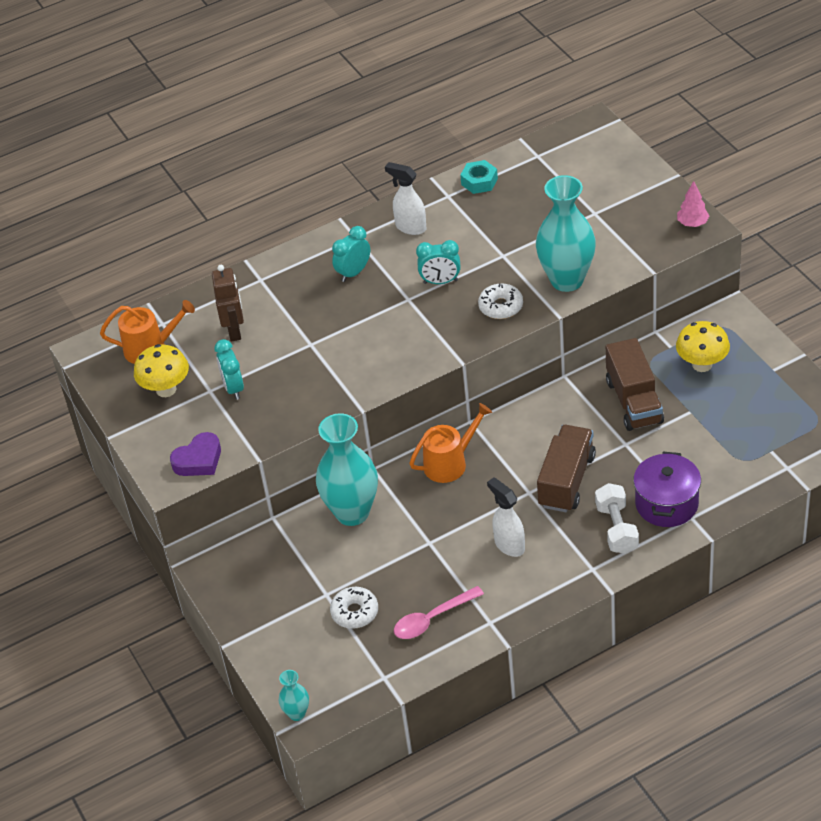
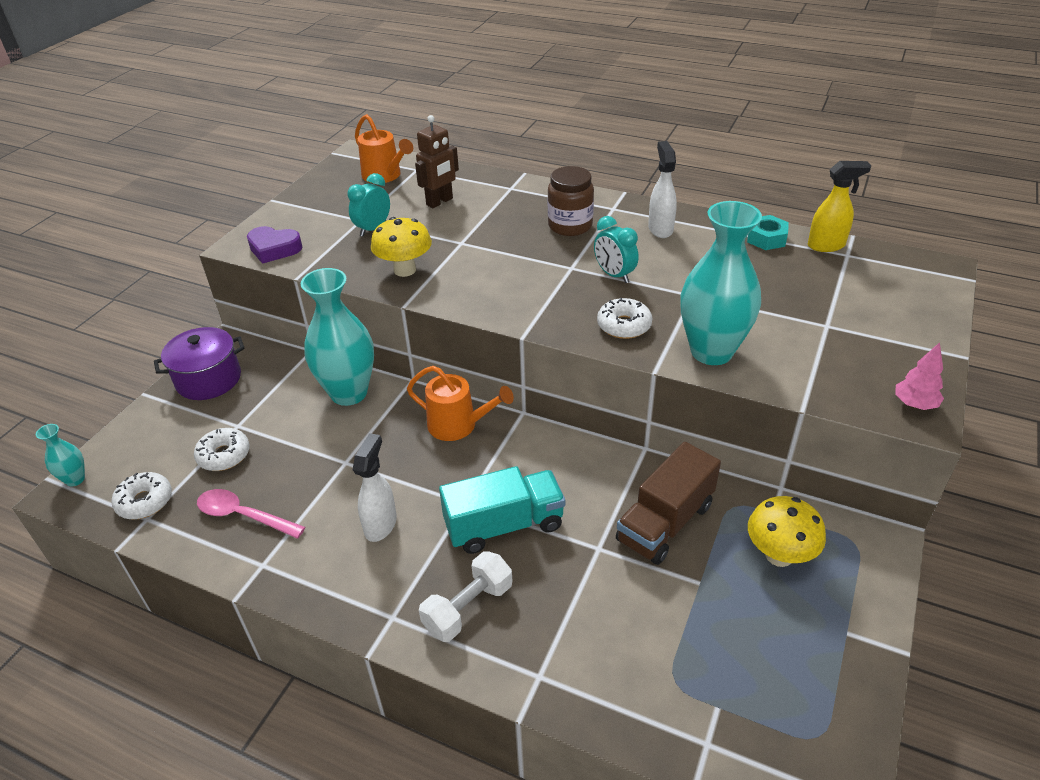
camera: 50 degrees right, 5 degrees down
yellow mushroom [134,344,189,397] -> yellow mushroom moved to [371,217,432,277]
turquoise clock [332,226,370,282] -> brown jar [548,166,594,236]
brown truck [537,425,596,512] -> turquoise truck [439,466,565,554]
purple pot [633,451,701,527] -> purple pot moved to [154,327,245,400]
none -> white donut [111,472,172,519]
none -> yellow spray bottle [808,161,871,252]

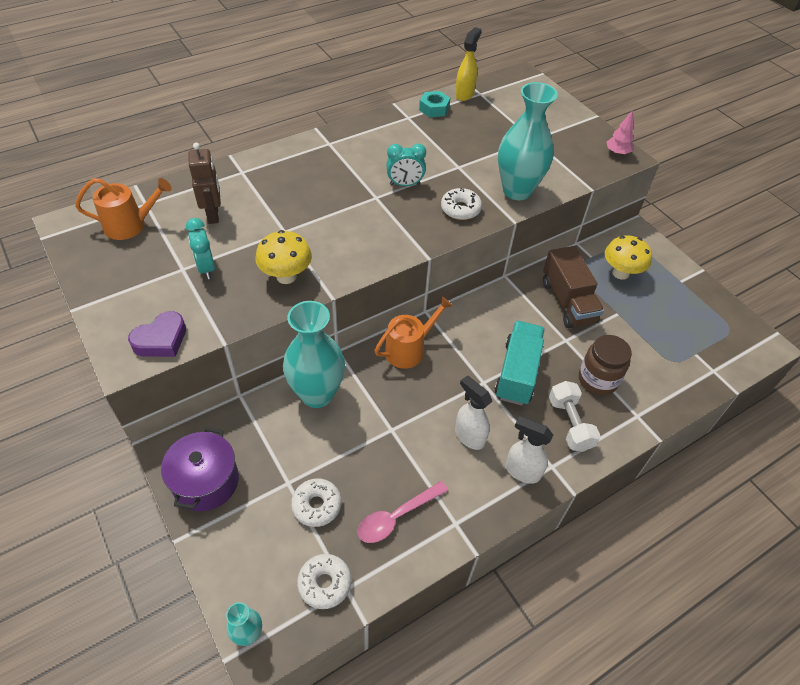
camera: 60 degrees left, 10 degrees up
brown jar [548,166,594,236] -> brown jar moved to [579,335,632,395]
white spray bottle [648,141,677,238] -> white spray bottle moved to [505,416,553,484]

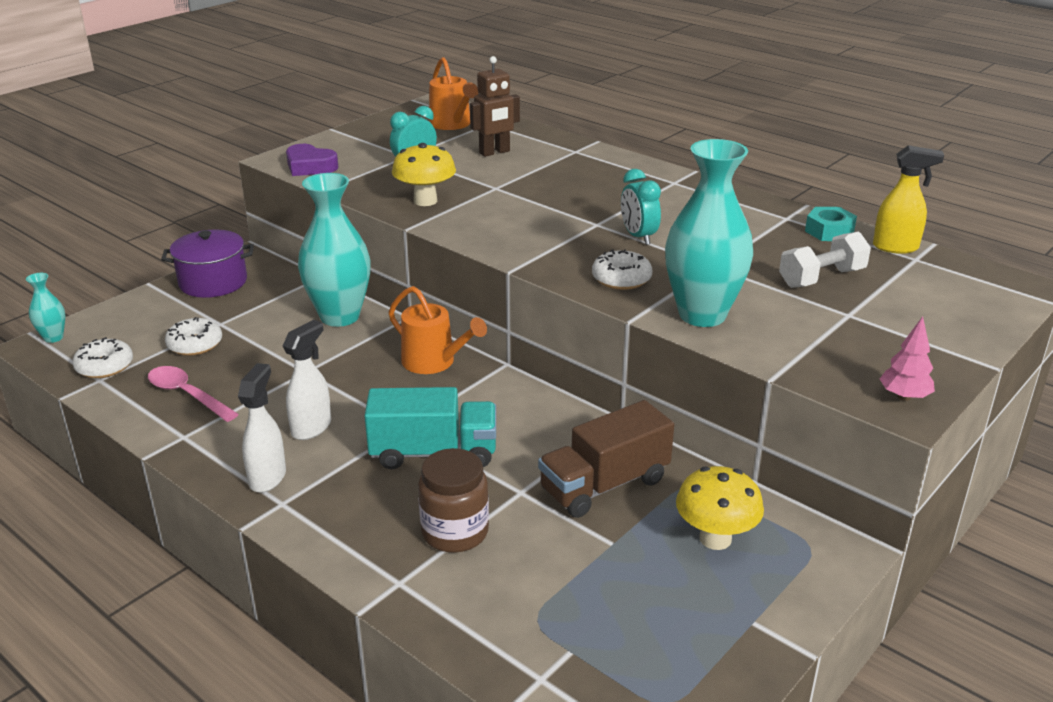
camera: 75 degrees right, 20 degrees down
white dumbbell [549,381,600,452] -> white dumbbell moved to [779,231,871,288]

